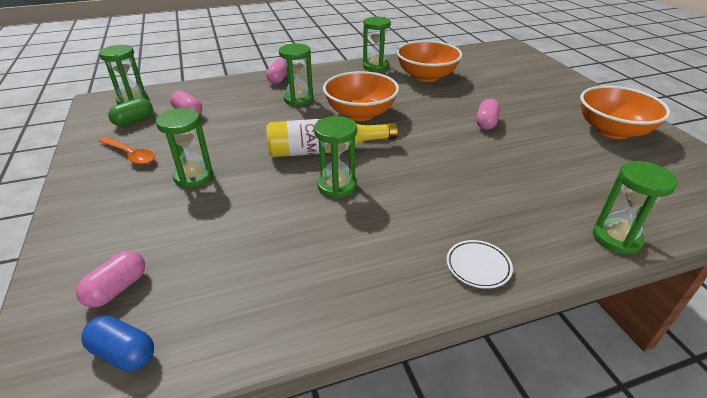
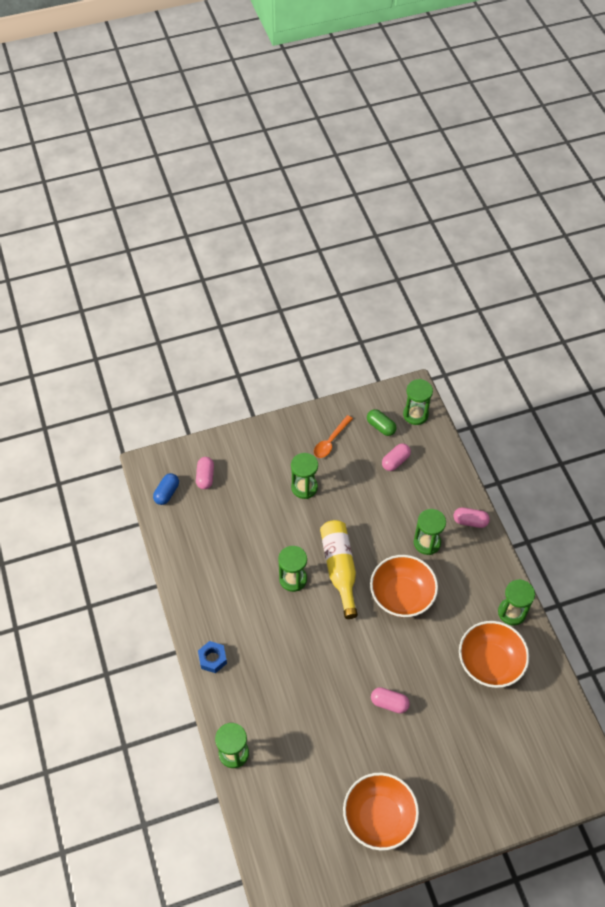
camera: 90 degrees right, 20 degrees up
pink capsule [76,251,145,308] -> pink capsule turned 60 degrees clockwise [196,457,214,489]
white plate [446,240,513,289] -> blue nut [198,641,227,673]

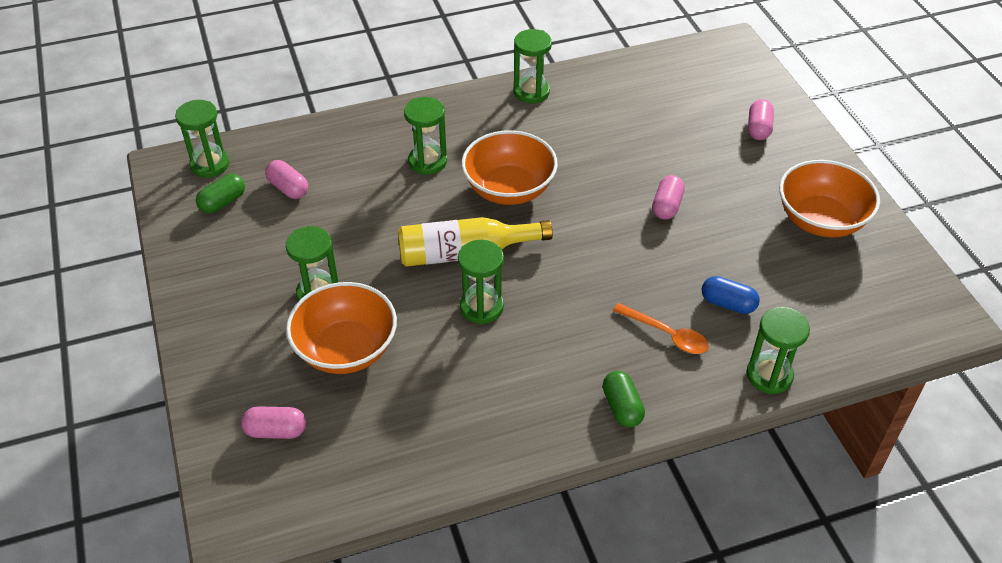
camera: 90 degrees left, 10 degrees down
blue capsule [153,473,179,505] -> blue capsule moved to [702,276,760,314]
blue nut [198,641,227,673] -> green capsule [603,371,645,428]
orange spoon [314,415,353,458] -> orange spoon moved to [613,303,709,354]
pink capsule [454,507,490,528] -> pink capsule moved to [748,99,774,140]
orange bowl [459,621,529,688] -> orange bowl moved to [286,282,397,374]

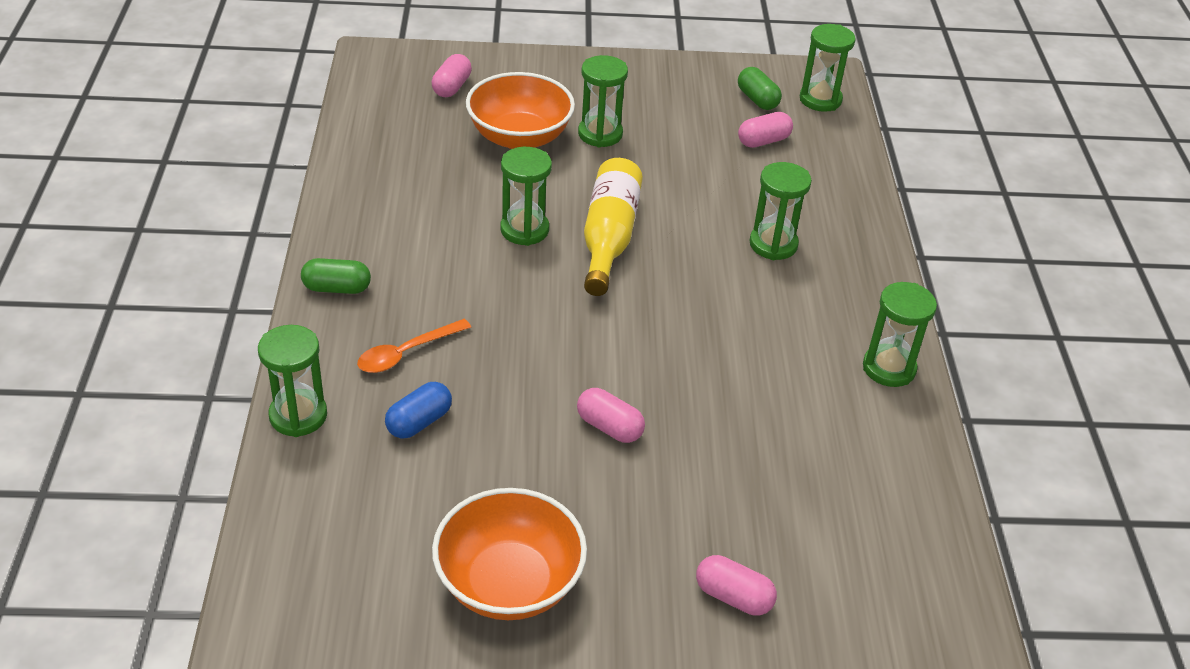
camera: 105 degrees right, 5 degrees down
orange bowl [462,130,558,205] -> none

